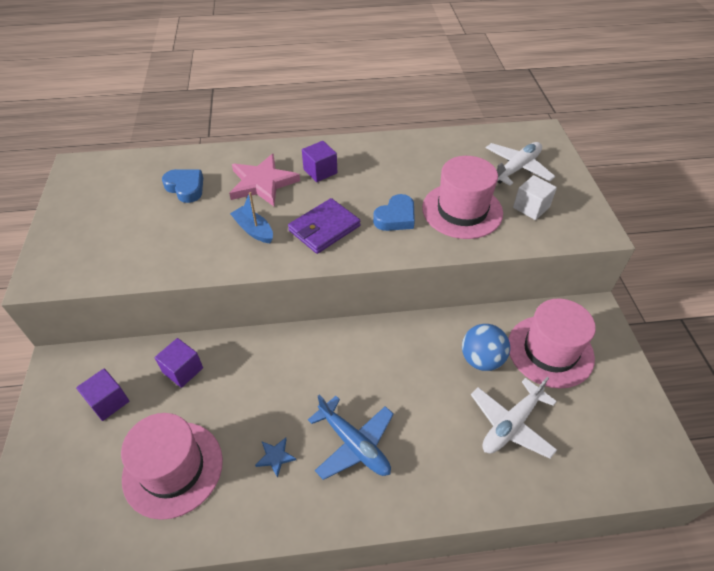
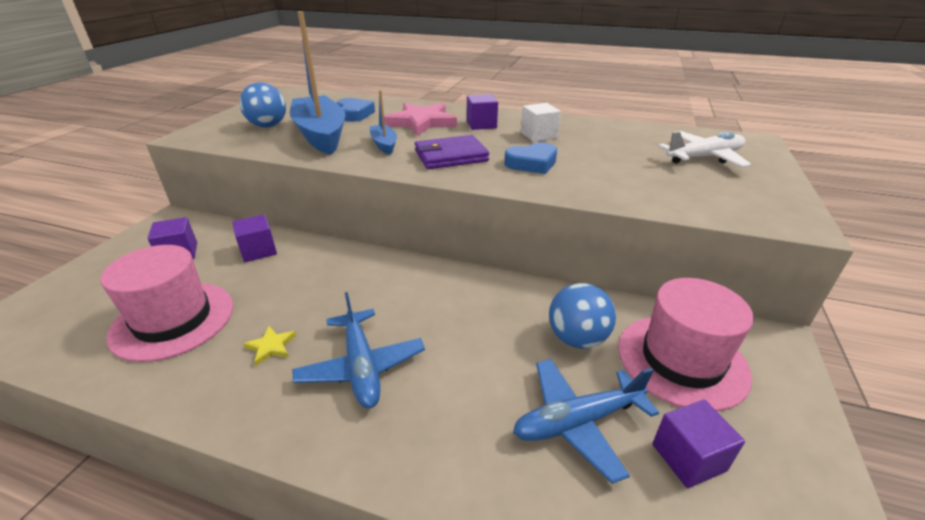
camera: 25 degrees right, 15 degrees down
blue star [255,438,296,478] -> yellow star [243,326,296,366]
pink hat [422,156,503,239] -> none
white plane [471,377,557,459] -> blue plane [513,359,659,484]
white cube [513,175,557,220] -> white cube moved to [521,103,561,142]
none -> blue ball [239,82,286,128]
none -> blue boat [290,11,346,155]
none -> purple cube [652,400,745,488]

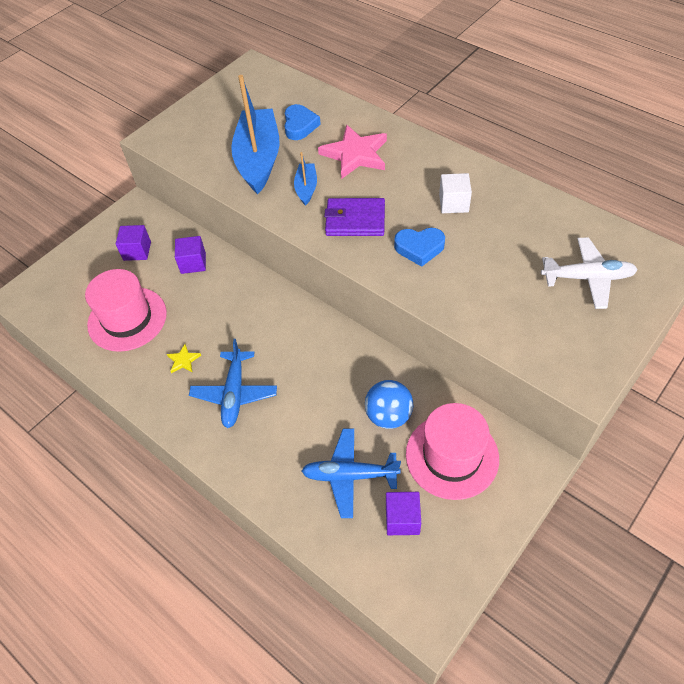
camera: 25 degrees right, 20 degrees up
blue ball [239,82,286,128] -> none
purple cube [467,94,498,130] -> none

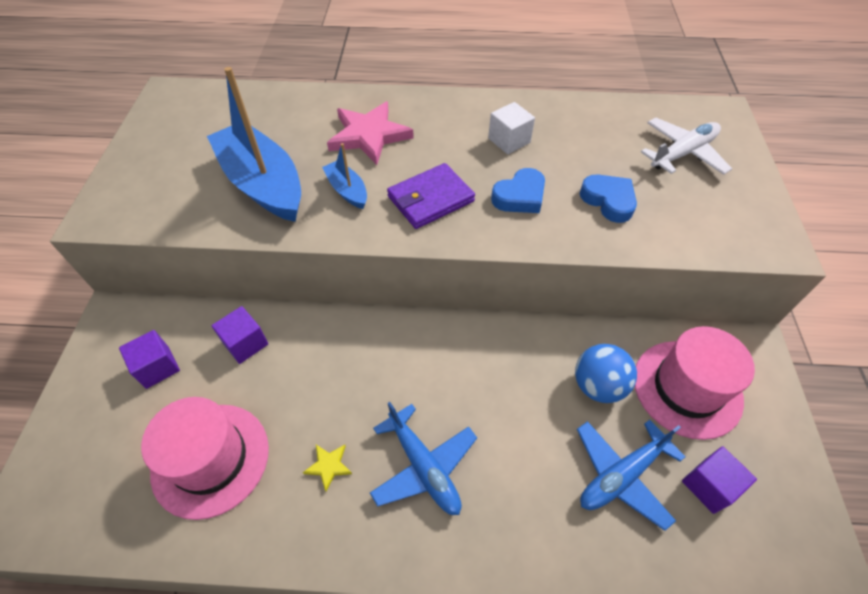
camera: 40 degrees left, 0 degrees up
blue heart [285,104,321,140] -> blue heart moved to [580,175,637,223]

